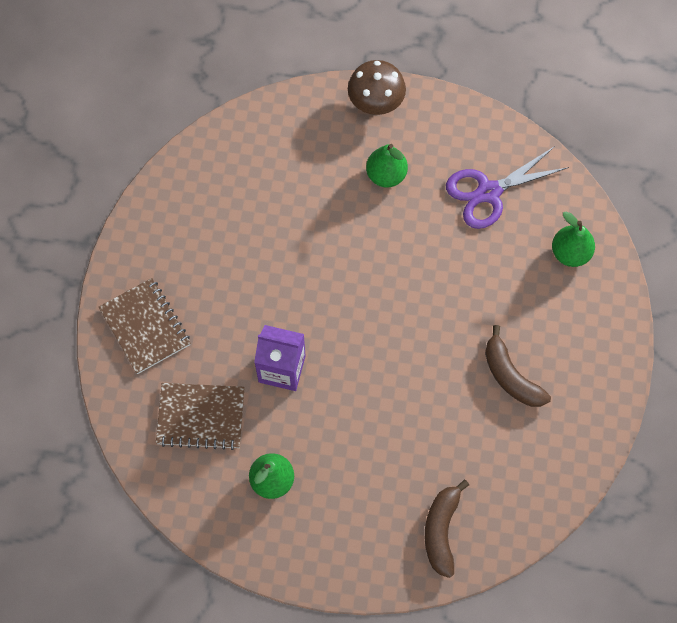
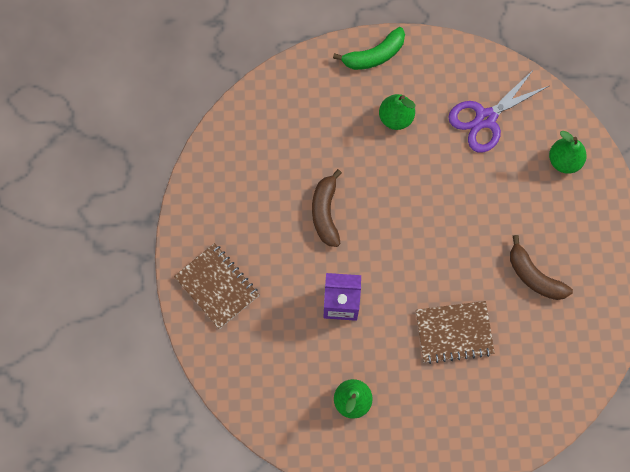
camera: 10 degrees left, 5 degrees up
brown notebook [156,383,245,450] -> brown notebook moved to [416,301,495,364]
brown mushroom [348,60,406,115] -> green banana [333,27,405,70]
brown banana [425,479,469,578] -> brown banana moved to [312,169,342,247]

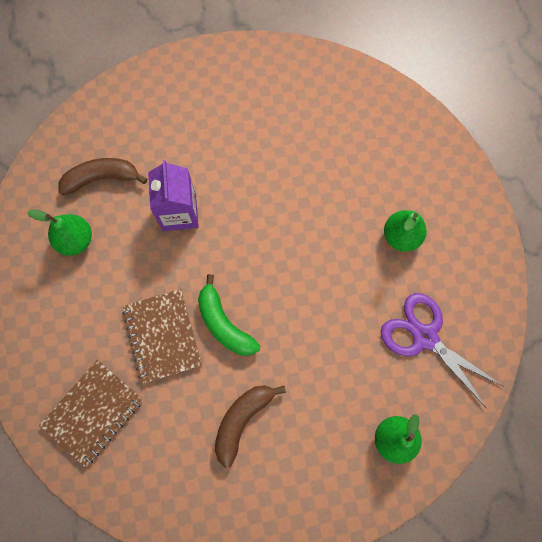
camera: 80 degrees right, 0 degrees up
brown notebook [174,243,260,329] -> brown notebook moved to [39,360,143,467]
brown banana [312,169,342,247] -> brown banana moved to [59,158,147,195]
green banana [333,27,405,70] -> green banana moved to [198,274,260,356]

